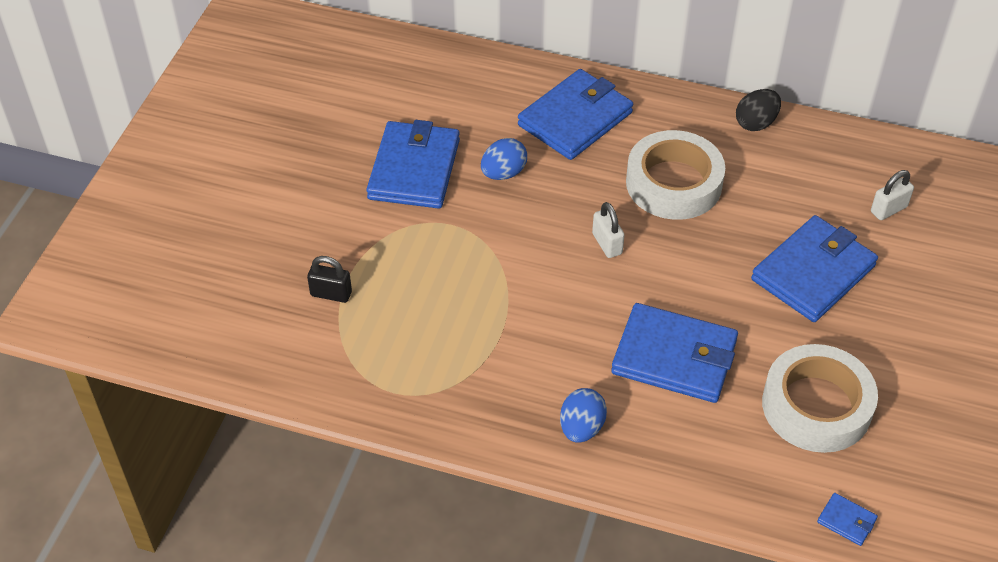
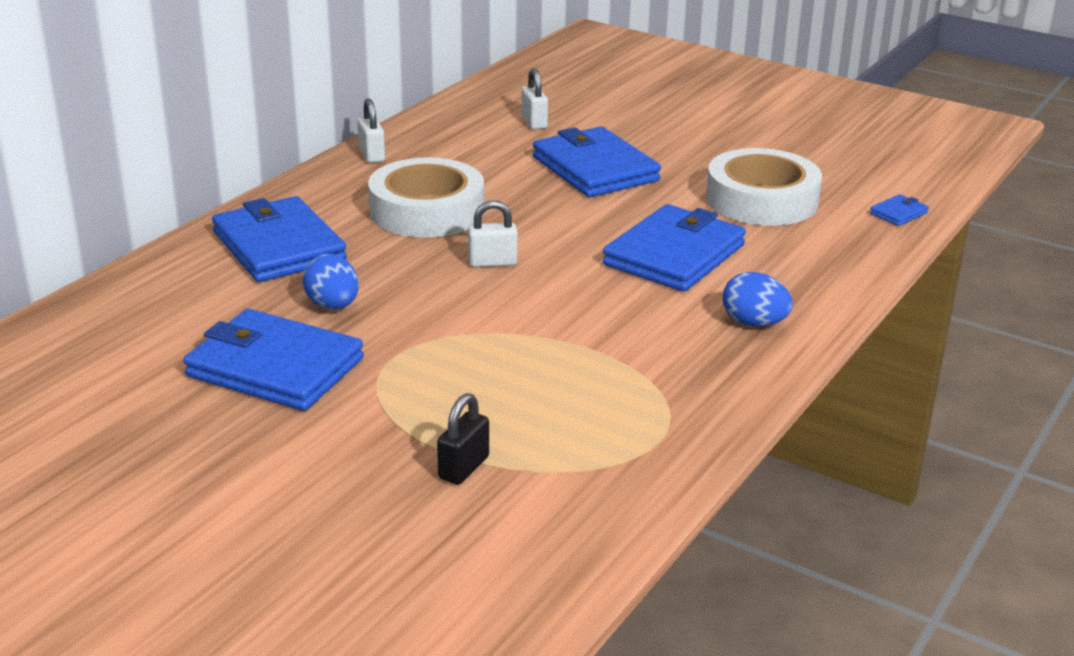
camera: 75 degrees left, 20 degrees down
black egg [736,89,781,131] -> white padlock [357,98,385,163]

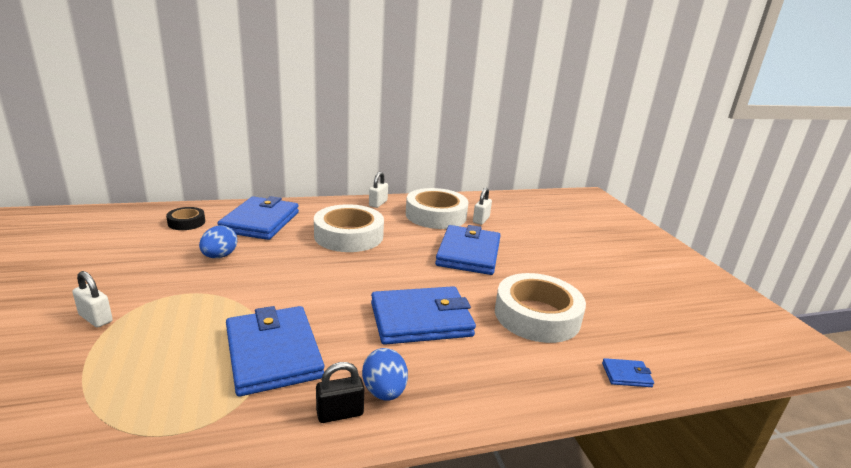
camera: 40 degrees right, 5 degrees down
blue wallet [183,309,364,411] -> blue wallet moved to [226,306,324,397]
black padlock [437,393,489,485] -> black padlock moved to [316,362,364,423]
white padlock [468,200,518,267] -> white padlock moved to [72,271,113,327]
none -> black tape [166,207,205,230]
none -> white tape [406,188,469,229]

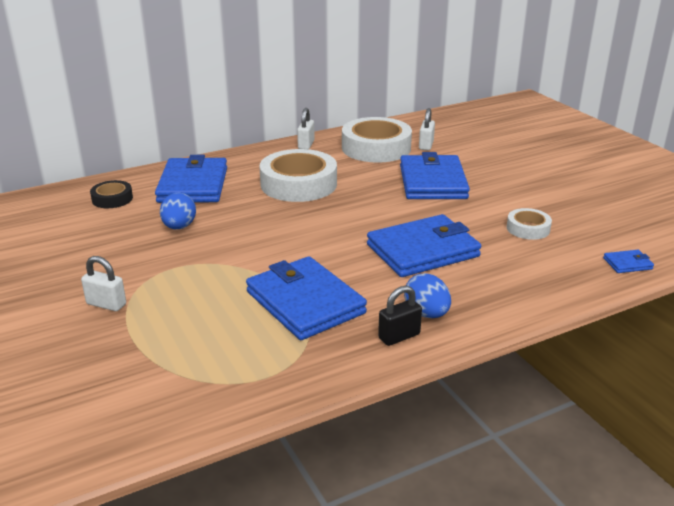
camera: 10 degrees left, 5 degrees up
white tape [495,273,586,343] -> white tape [507,208,552,240], size x0.50

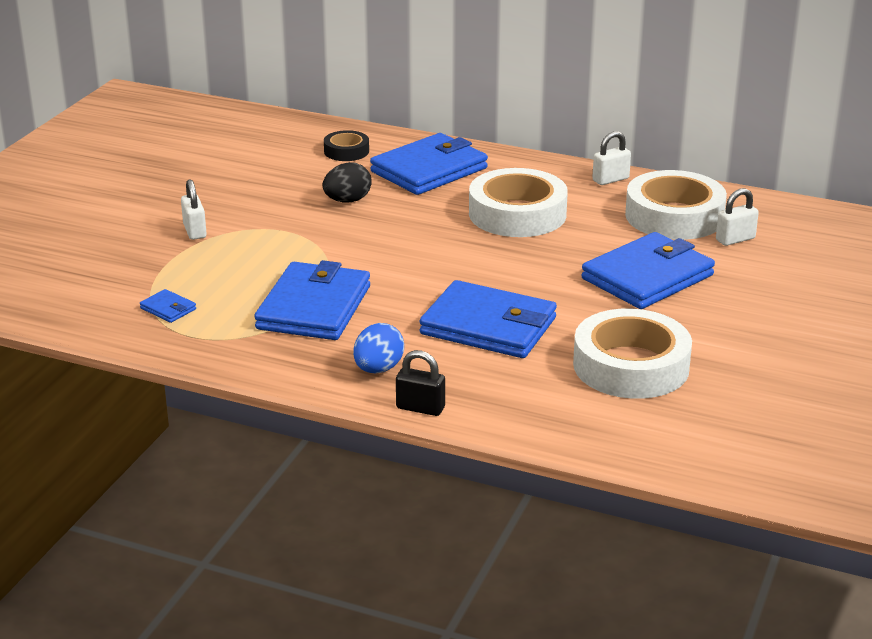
camera: 50 degrees right, 0 degrees up
blue egg [160,192,196,230] -> black egg [323,162,372,202]
black padlock [378,286,422,346] -> black padlock moved to [396,350,445,416]
white tape [507,208,552,240] -> white tape [573,309,692,399], size x1.99
blue wallet [603,250,654,273] -> blue wallet moved to [140,289,196,323]

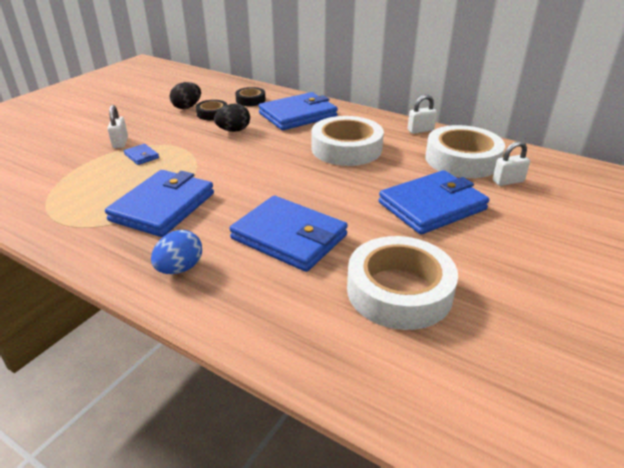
camera: 10 degrees right, 5 degrees up
blue wallet [140,289,196,323] -> blue wallet moved to [124,144,159,165]
black padlock [396,350,445,416] -> none
none -> black egg [170,82,201,109]
none -> black tape [196,100,227,120]

